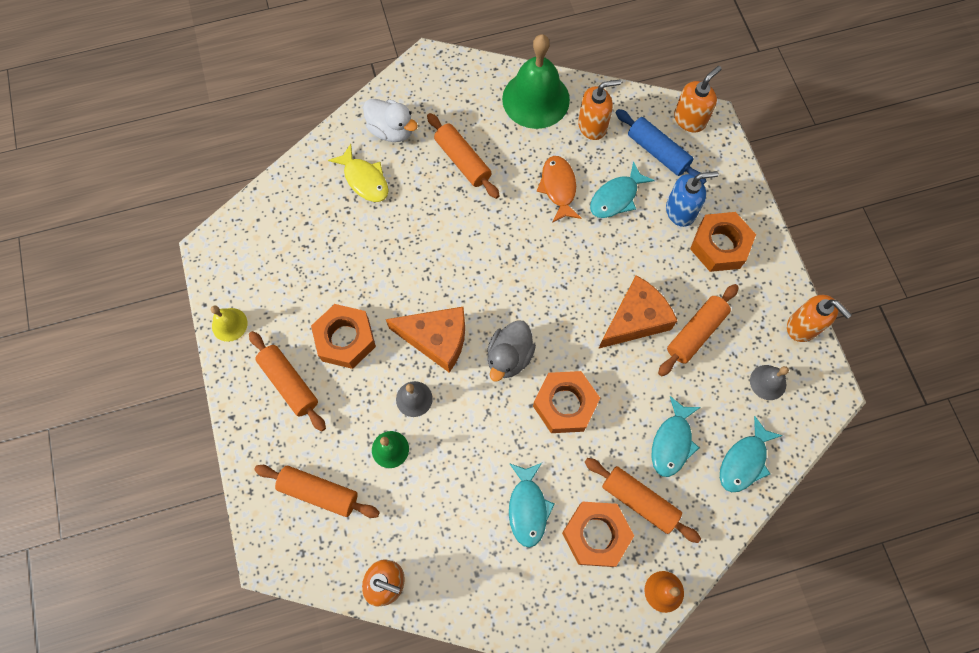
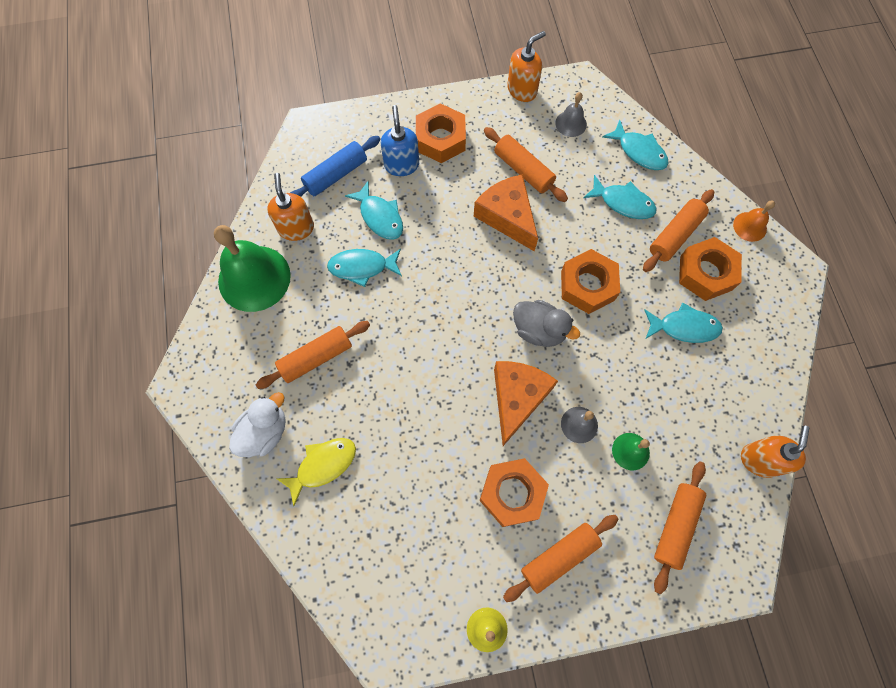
camera: 85 degrees left, 0 degrees up
orange fish [537,156,582,223] -> turquoise fish [327,249,402,287]
orange soap dispenser [674,66,721,133] -> none

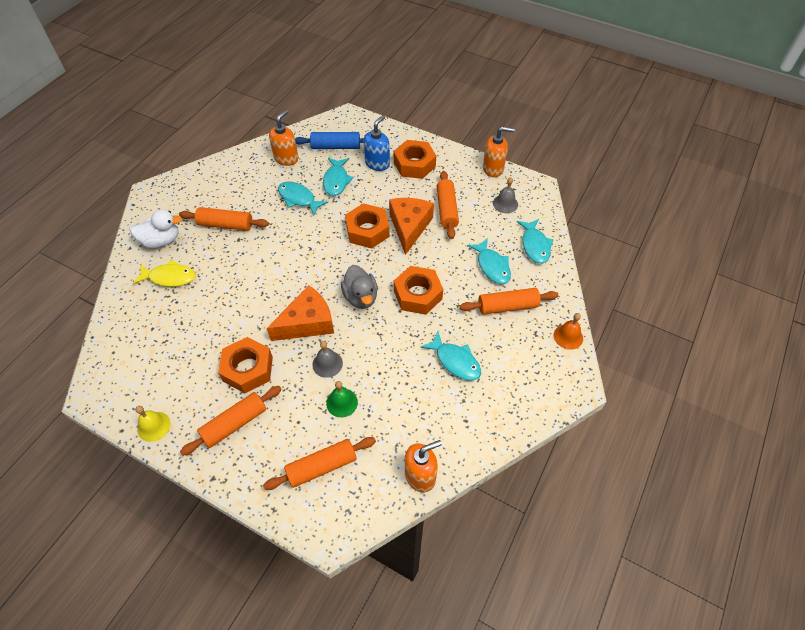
camera: 40 degrees right, 15 degrees down
green bell [214,225,291,312] -> none
orange rolling pin [503,515,618,602] -> orange rolling pin turned 45 degrees counterclockwise [180,386,282,456]
orange nut [679,237,742,301] -> orange nut moved to [345,203,390,249]

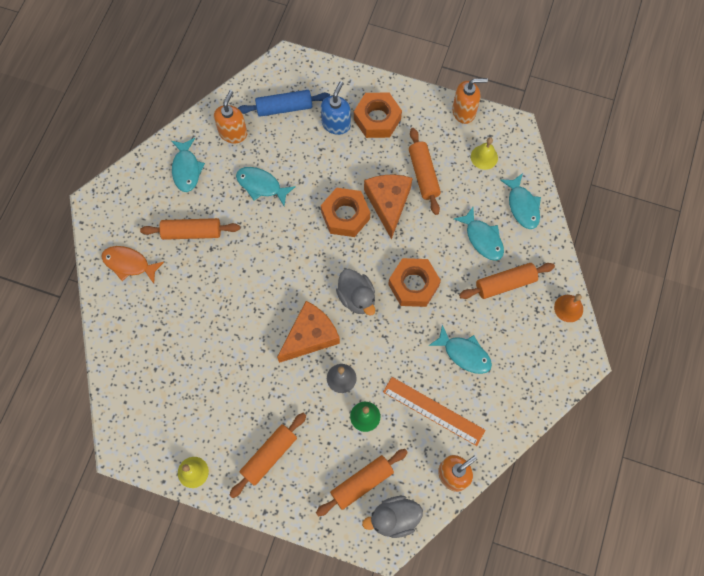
camera: 10 degrees left, 15 degrees up
white duck [130,209,182,248] -> orange fish [101,246,164,284]
yellow fish [133,260,196,287] -> none
orange nut [218,337,273,393] -> none
turquoise fish [323,158,353,196] -> turquoise fish moved to [171,138,205,192]
grey bell [493,177,518,213] -> yellow bell [471,137,498,170]
none -> grey duck [362,496,423,538]
none -> orange ruler [383,377,485,446]

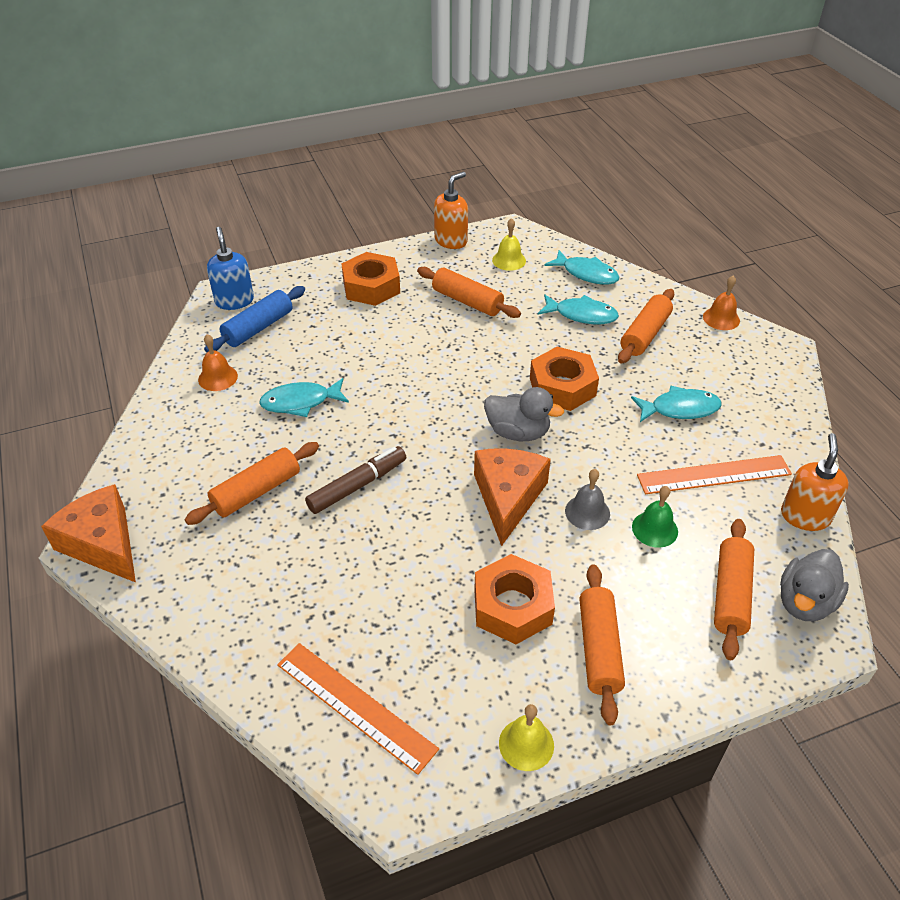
camera: 40 degrees left, 25 degrees down
orange fish [101,246,164,284] -> none
turquoise fish [171,138,205,192] -> none
orange soap dispenser [214,90,247,143] -> orange bell [198,334,238,391]
blue soap dispenser [321,81,351,135] -> blue soap dispenser moved to [207,227,254,310]
orange nut [321,188,370,237] -> orange nut moved to [474,554,555,644]
orange cheese [364,175,413,239] -> orange cheese moved to [41,484,136,583]
none -> orange ruler [277,643,439,775]
none -> brown marker [305,446,406,514]

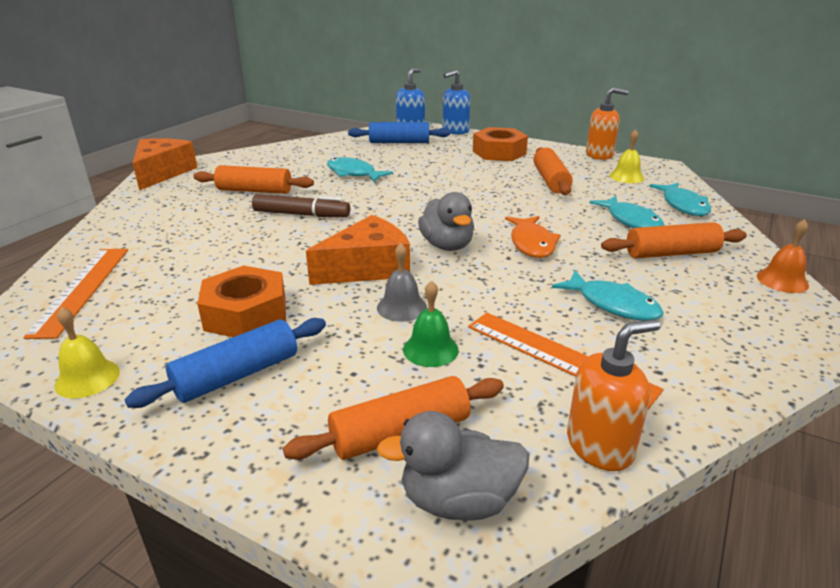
camera: 50 degrees right, 15 degrees down
orange bell [198,334,238,391] -> none
orange nut [530,347,599,411] -> orange fish [505,216,561,258]
orange rolling pin [579,564,625,725] -> blue rolling pin [124,318,326,408]
none -> blue soap dispenser [443,70,471,134]

